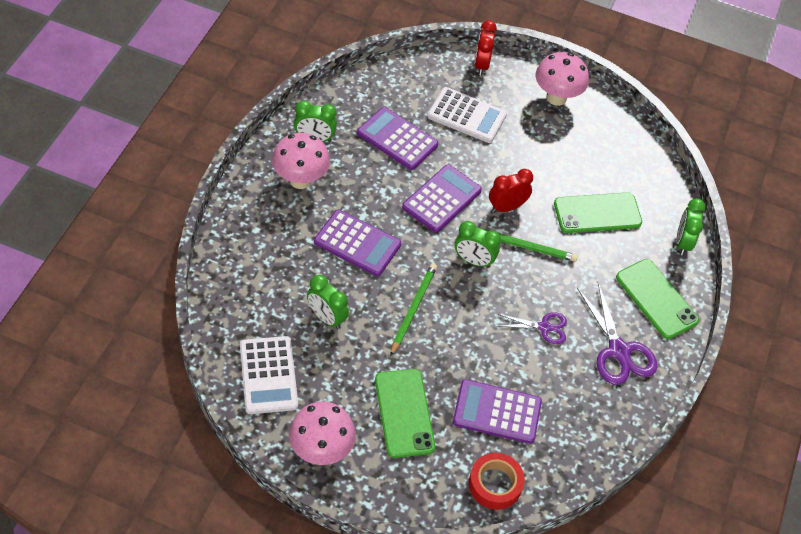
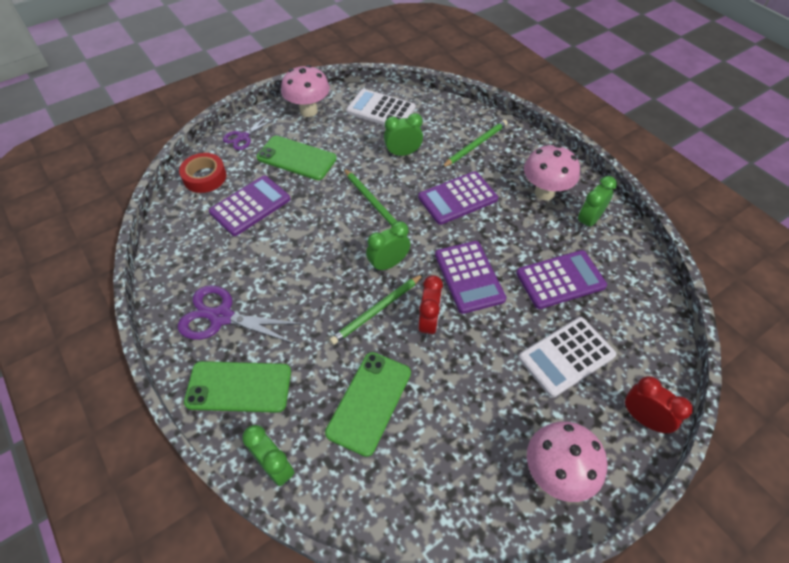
camera: 130 degrees right, 0 degrees up
purple scissors [498,312,567,344] -> purple scissors moved to [223,115,274,150]
none -> green pencil [441,120,508,168]

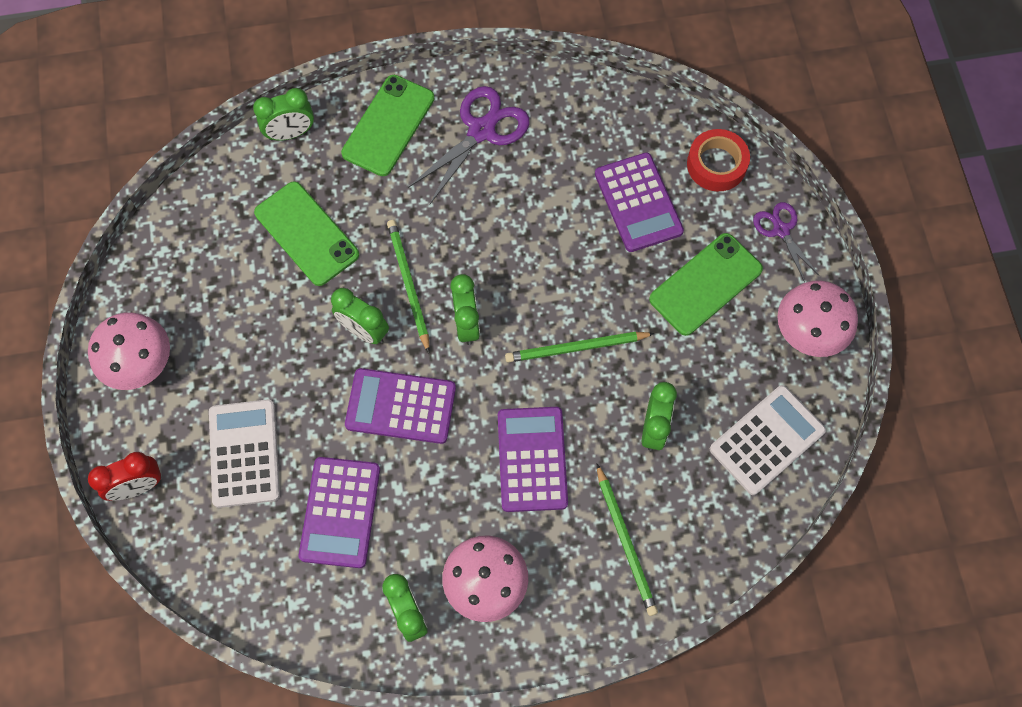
camera: 115 degrees right, 15 degrees up
red clock [418,275,443,339] -> green clock [331,288,389,344]

